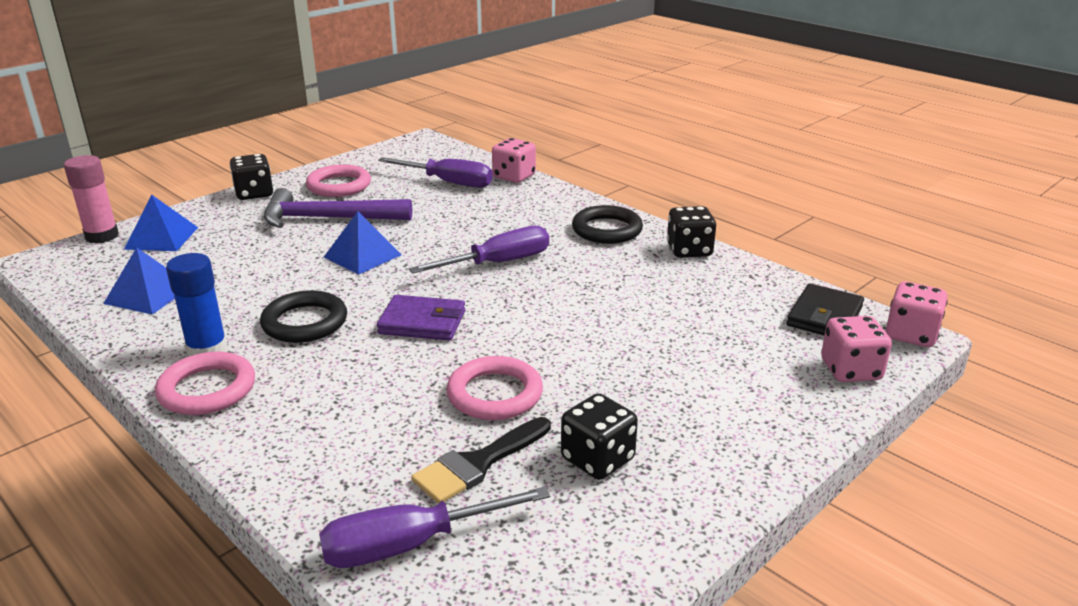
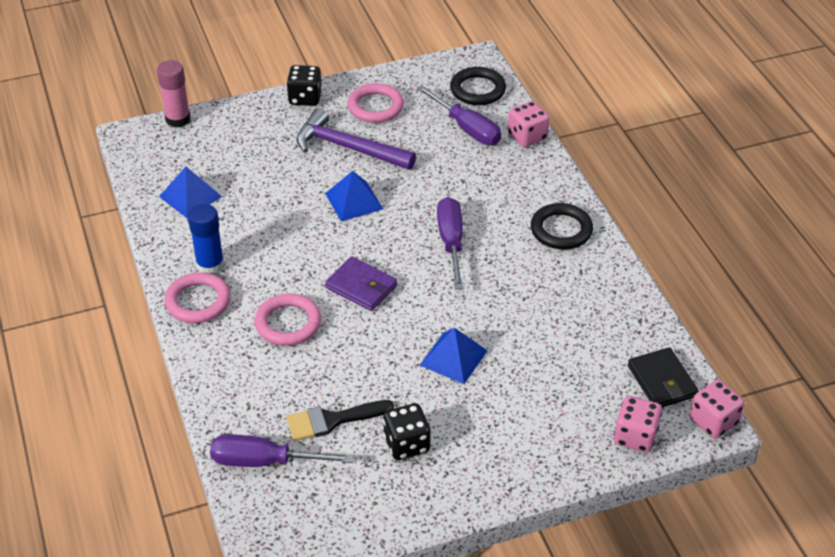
camera: 25 degrees right, 15 degrees up
blue pyramid [124,194,198,251] -> blue pyramid moved to [420,328,487,384]
black ring [260,290,347,343] -> black ring moved to [450,67,506,105]
purple screwdriver [408,226,549,274] -> purple screwdriver turned 90 degrees counterclockwise [437,197,463,290]
pink ring [447,356,543,420] -> pink ring moved to [255,293,321,346]
black dice [667,206,716,258] -> none
black wallet [787,283,864,335] -> black wallet turned 75 degrees counterclockwise [628,347,699,407]

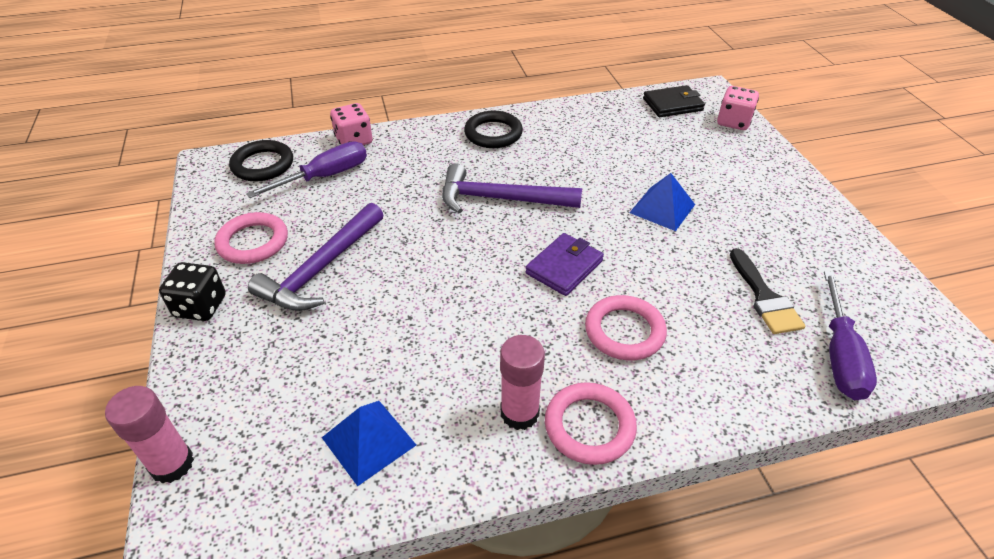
camera: 85 degrees left, 0 degrees up
blue glue stick [188,204,224,274] -> pink glue stick [500,335,545,430]
blue pyramid [325,171,383,222] -> none
black dice [383,403,430,460] -> none
purple screwdriver [437,197,463,290] -> purple hammer [442,163,582,213]
pink dice [689,380,745,439] -> none

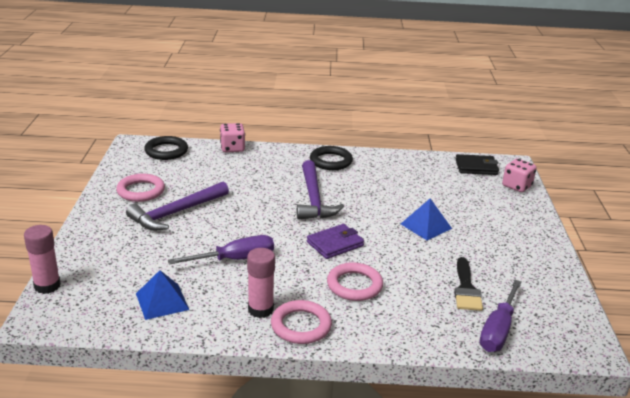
camera: 15 degrees right, 15 degrees down
black dice [159,262,226,321] -> none
purple screwdriver [246,141,367,198] -> purple screwdriver moved to [168,235,274,264]
purple hammer [442,163,582,213] -> purple hammer turned 120 degrees counterclockwise [297,160,344,220]

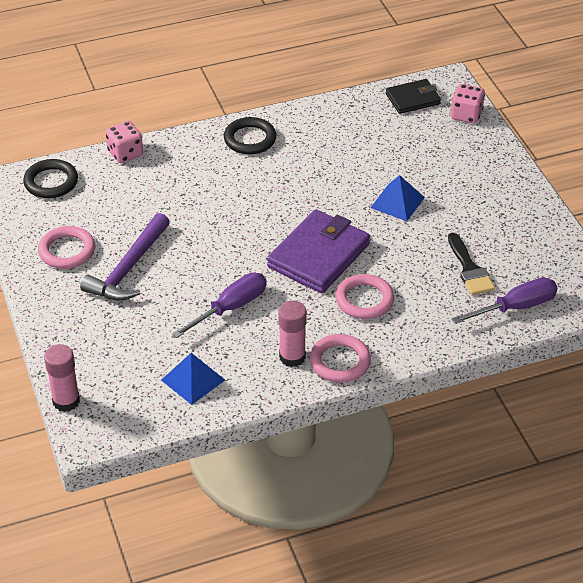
camera: 20 degrees left, 15 degrees up
purple hammer [297,160,344,220] -> none
purple wallet [307,224,364,259] -> purple wallet [267,210,370,293], size x1.71
purple screwdriver [480,280,522,352] -> purple screwdriver turned 120 degrees counterclockwise [452,278,557,324]

